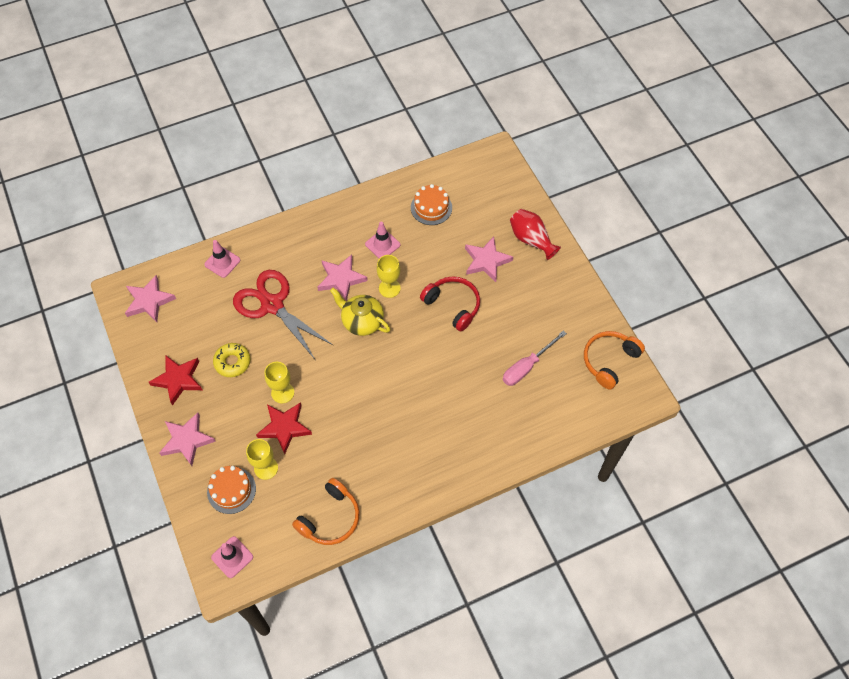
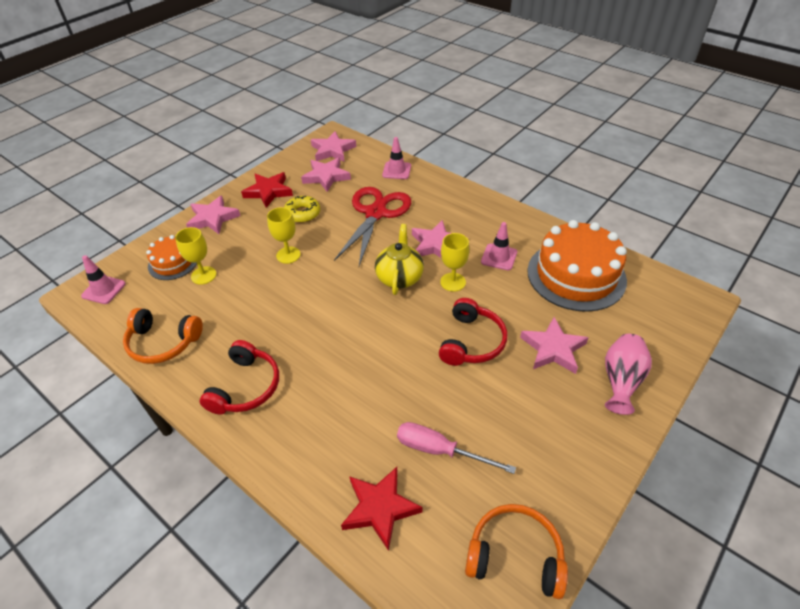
camera: 65 degrees right, 15 degrees down
red star [256,402,312,454] -> red star moved to [341,467,423,551]
orange cake [411,184,452,225] -> orange cake [527,220,627,312], size x1.90
red vase [510,209,561,260] -> pink vase [605,334,652,415]
none -> red headphones [200,340,279,415]
none -> pink star [301,157,351,192]

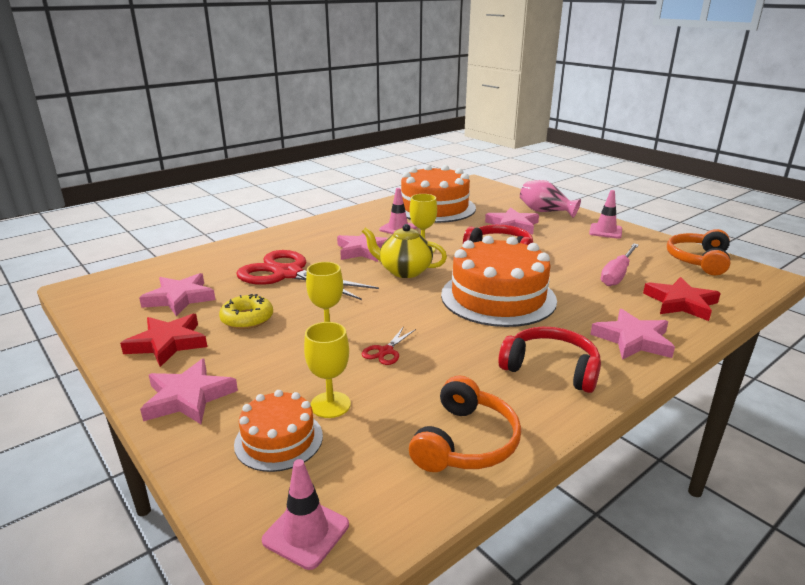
camera: 80 degrees left, 20 degrees down
pink star [311,131,356,162] -> pink star moved to [590,309,675,360]
pink traffic cone [382,137,411,179] -> pink traffic cone moved to [589,190,622,239]
none -> red scissors [362,326,416,365]
none -> orange cake [441,236,557,327]

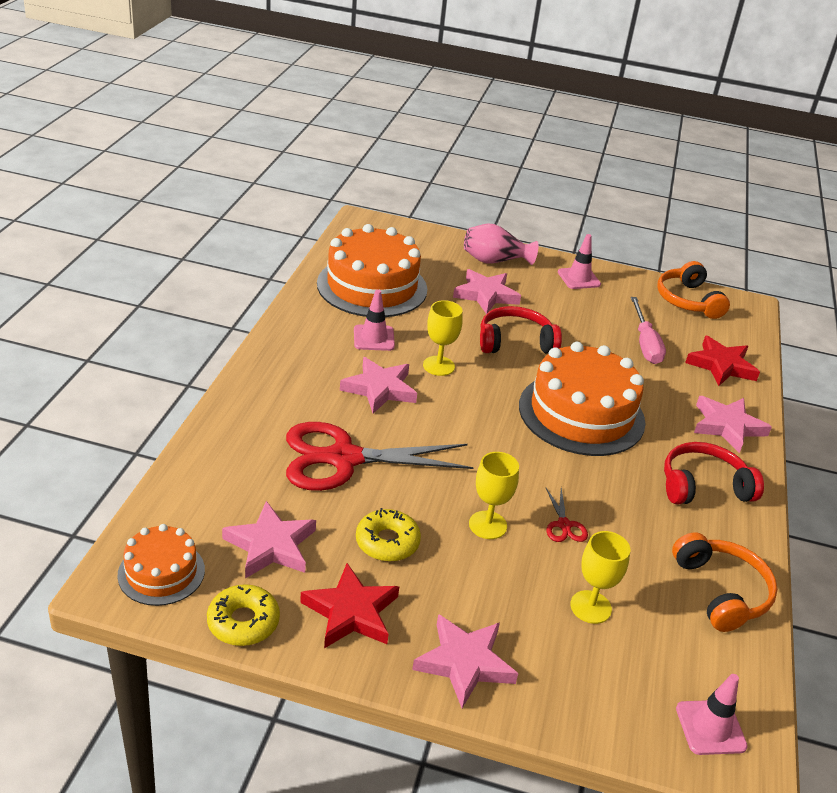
camera: 40 degrees left, 10 degrees up
orange cake [234,390,323,472] -> orange cake moved to [117,524,205,606]
yellow teapot [362,224,447,278] -> none
none -> yellow donut [207,584,280,646]

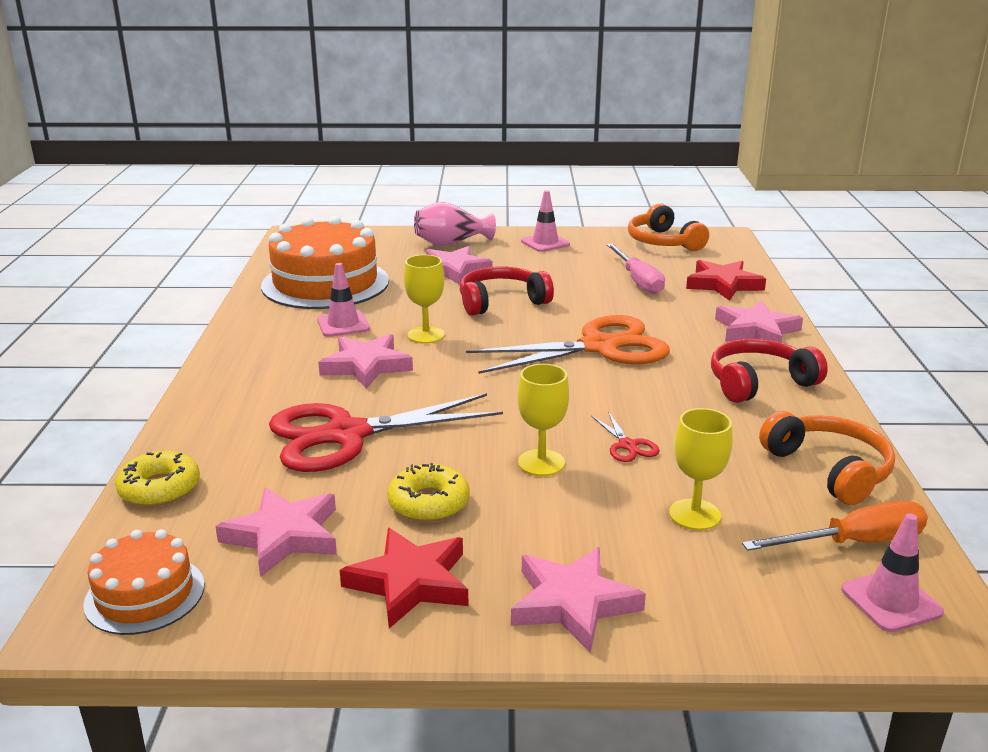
camera: 10 degrees left, 10 degrees down
yellow donut [207,584,280,646] -> yellow donut moved to [115,451,200,507]
orange cake [519,342,646,456] -> orange scissors [466,315,670,374]
none -> orange screwdriver [742,501,928,551]

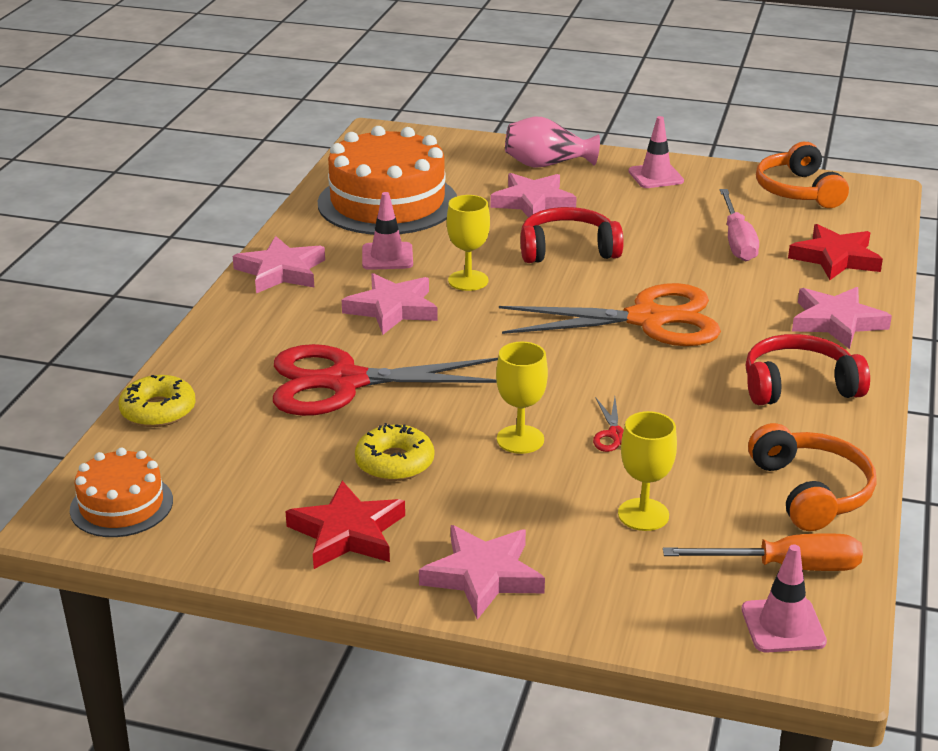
camera: 15 degrees right, 5 degrees up
pink star [215,487,337,577] -> pink star moved to [233,236,325,293]

